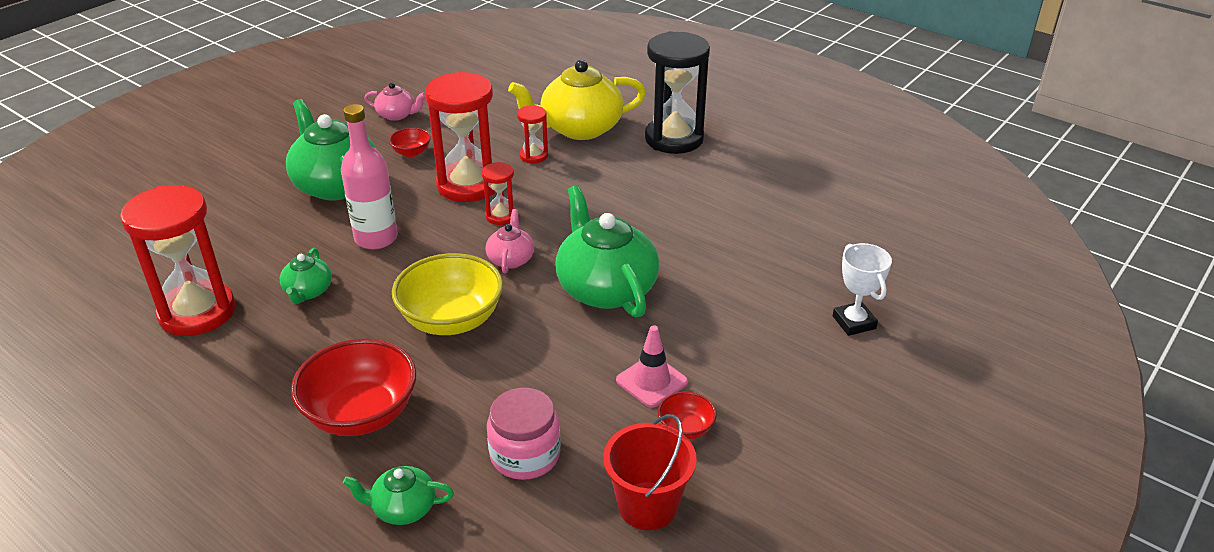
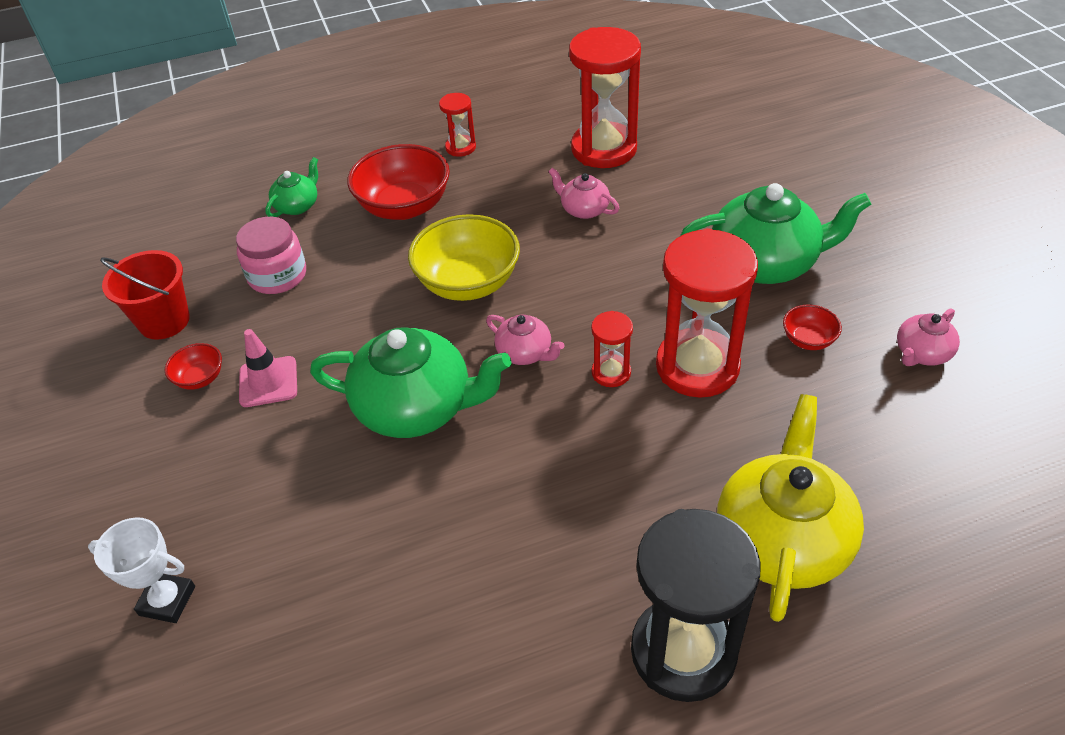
camera: 125 degrees right, 10 degrees up
green teapot [280,248,332,304] -> pink teapot [548,167,620,219]
pink bottle [341,104,398,249] -> none
red hourglass [517,105,548,163] -> red hourglass moved to [439,93,476,157]

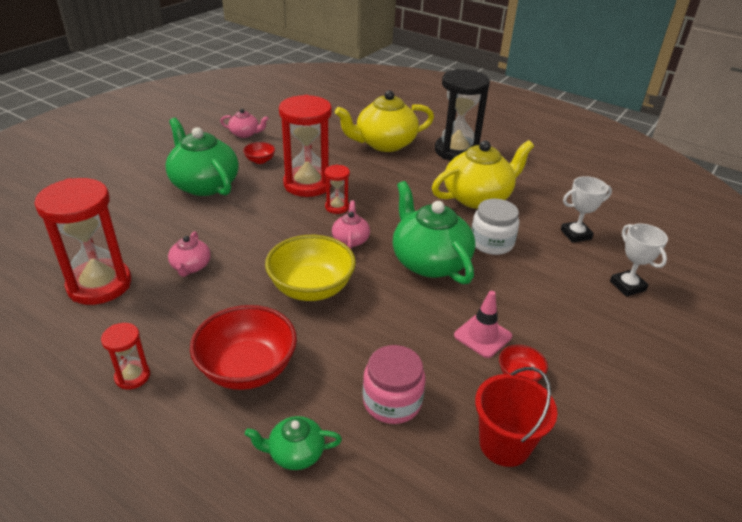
camera: 130 degrees left, 10 degrees down
none -> yellow teapot [432,140,534,209]
none -> white jar [471,199,519,255]
none -> white trophy [561,176,612,243]

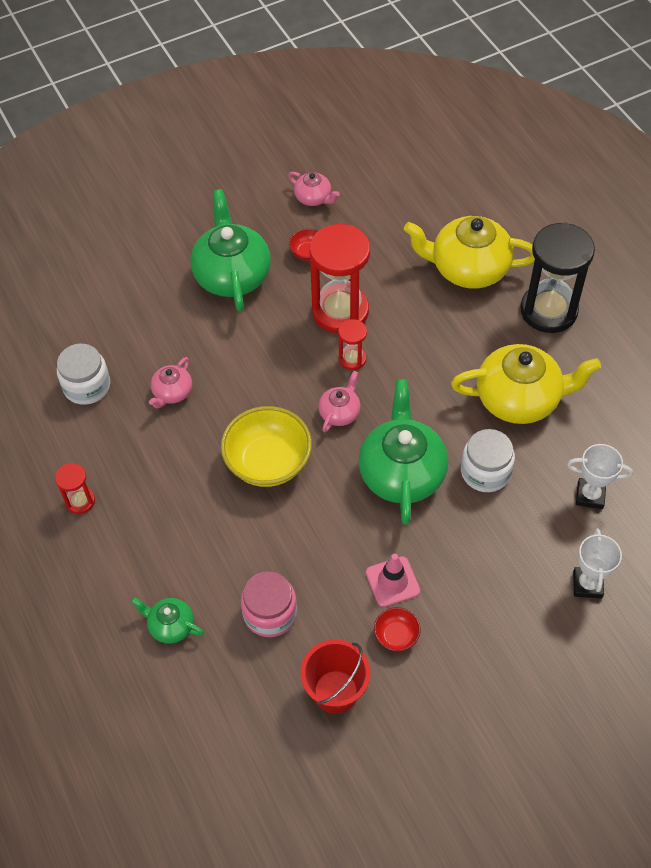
camera: 30 degrees right, 20 degrees up
red hourglass [34,178,131,305] -> white jar [57,344,110,405]
red bowl [190,305,297,390] -> none

